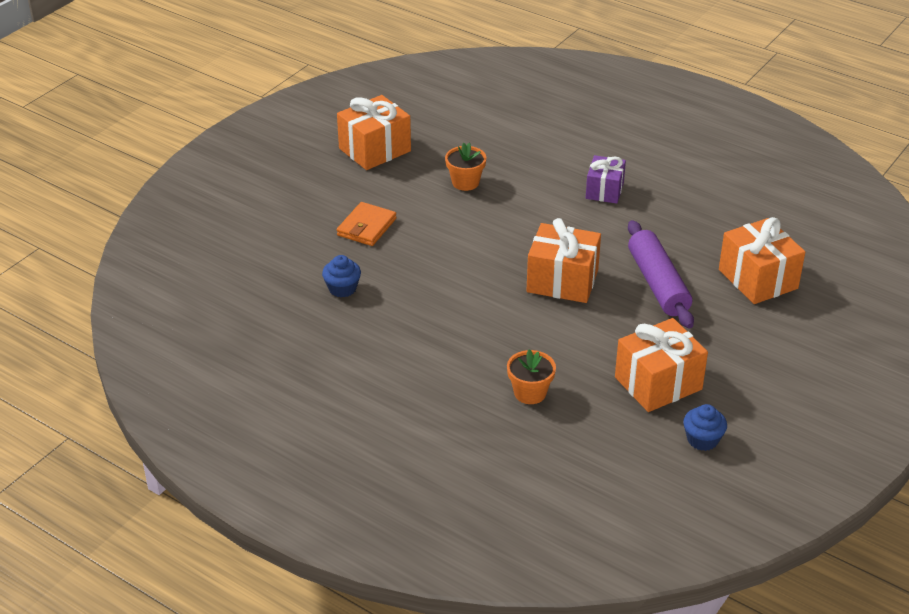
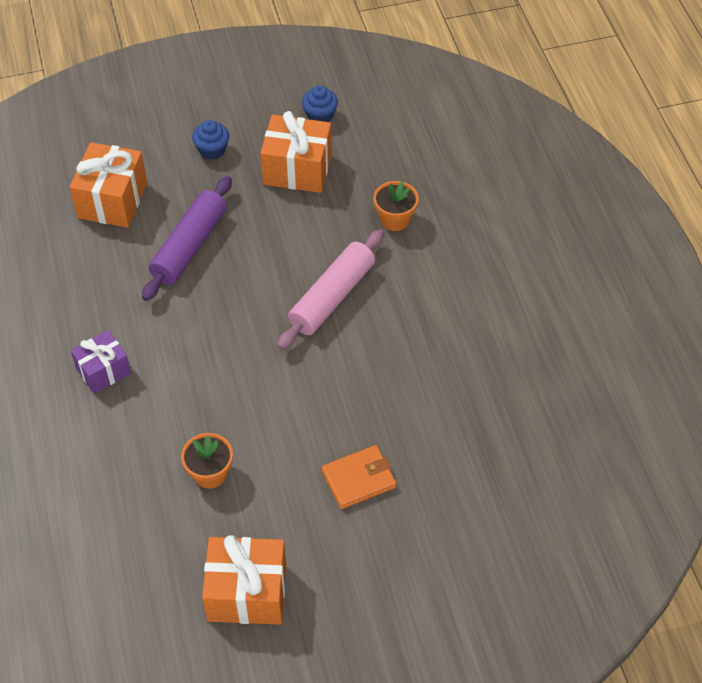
camera: 140 degrees left, 15 degrees up
blue cupcake [322,255,361,297] -> blue cupcake moved to [192,120,229,160]
orange gift [526,218,601,303] -> none
none -> pink rolling pin [277,229,384,350]

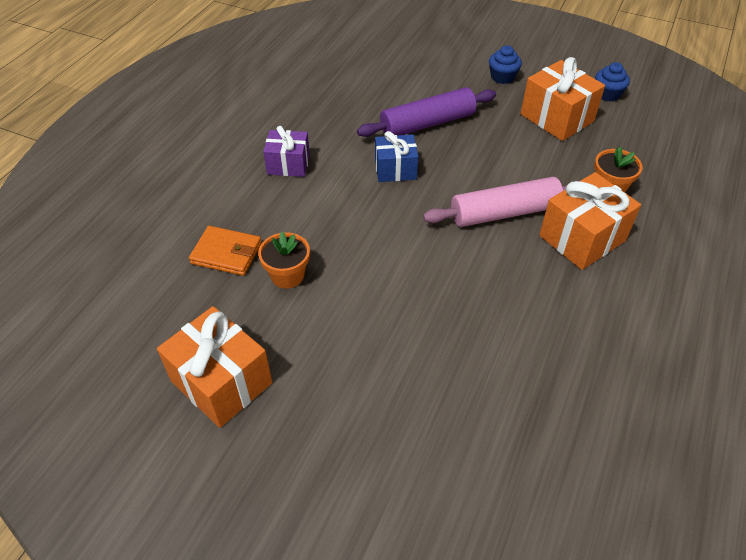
camera: 40 degrees right, 5 degrees down
orange gift [69,142,147,228] -> orange gift moved to [539,172,641,270]
orange wallet [322,445,397,509] -> orange wallet moved to [189,226,262,276]
none -> blue gift [375,131,418,182]

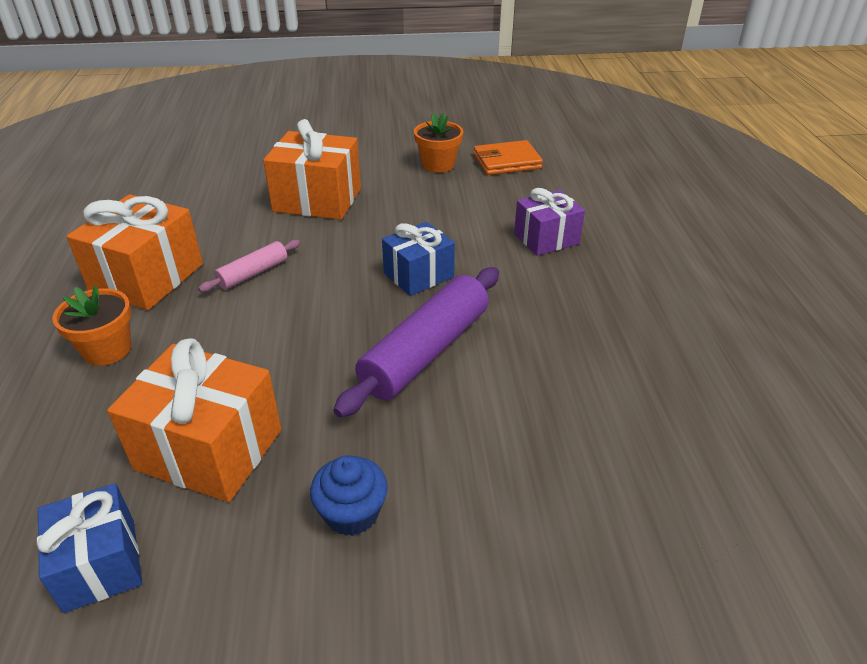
camera: 150 degrees right, 10 degrees down
orange gift [157,306,272,428] -> orange gift moved to [263,119,361,220]
pink rolling pin [423,177,567,227] -> pink rolling pin [198,240,300,292], size x0.52
blue cupcake [595,62,630,102] -> blue gift [37,483,142,613]

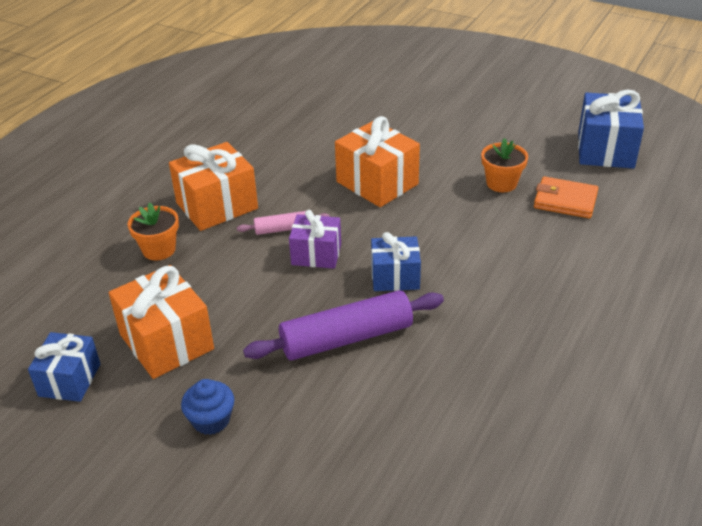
camera: 35 degrees right, 0 degrees up
purple gift [514,188,585,256] -> purple gift moved to [289,210,341,269]
none -> blue gift [578,90,644,169]

